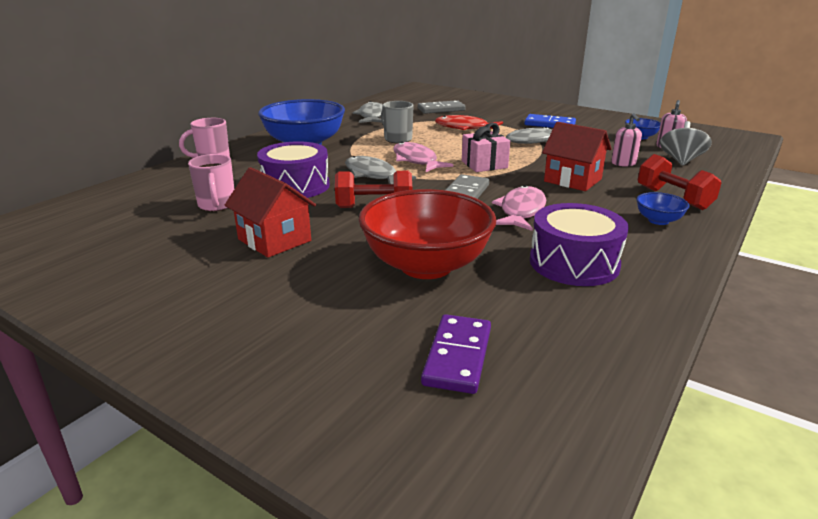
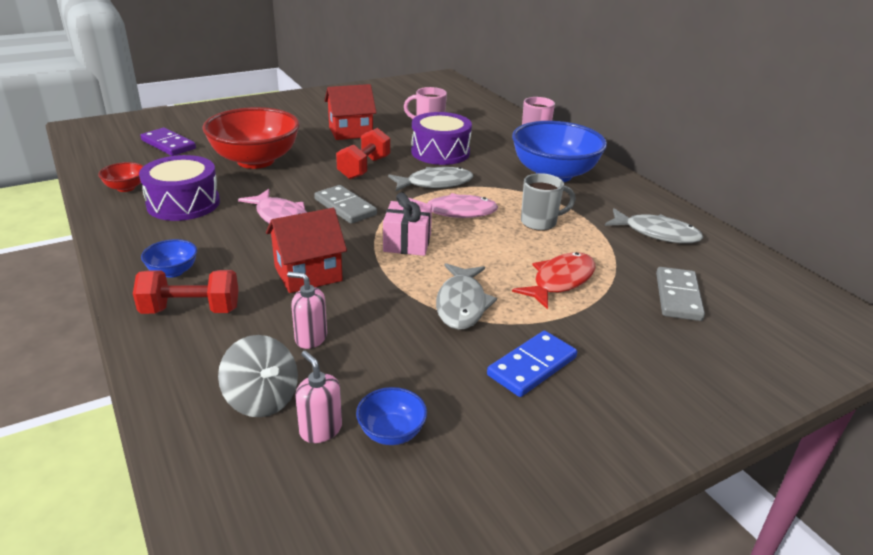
camera: 115 degrees right, 5 degrees up
none -> red bowl [98,162,143,192]

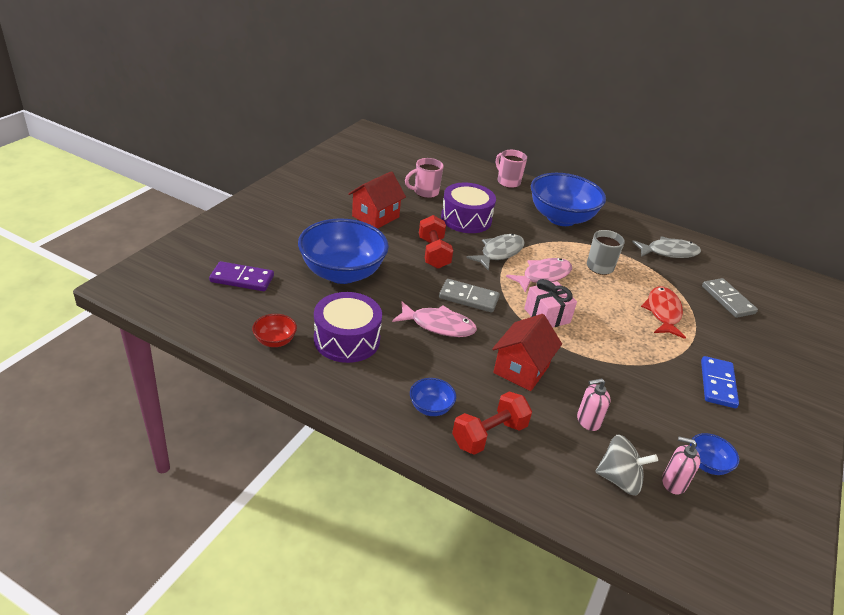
camera: 35 degrees left, 5 degrees up
red bowl [202,107,300,169] -> blue bowl [298,218,389,284]
grey fish [436,263,497,330] -> none

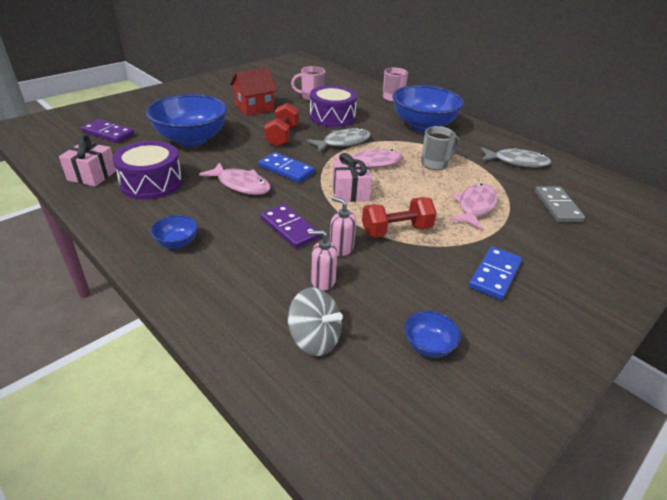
camera: 20 degrees right, 0 degrees up
red bowl [252,314,297,347] -> pink gift [59,135,116,187]
grey domino [439,279,500,313] -> blue domino [259,152,315,183]
red dumbbell [452,392,532,455] -> red dumbbell moved to [362,197,436,237]
red house [492,314,562,391] -> purple domino [261,204,320,249]
red fish [641,286,686,339] -> pink fish [450,183,497,230]
pink soap dispenser [662,436,701,495] -> pink soap dispenser moved to [330,196,356,256]

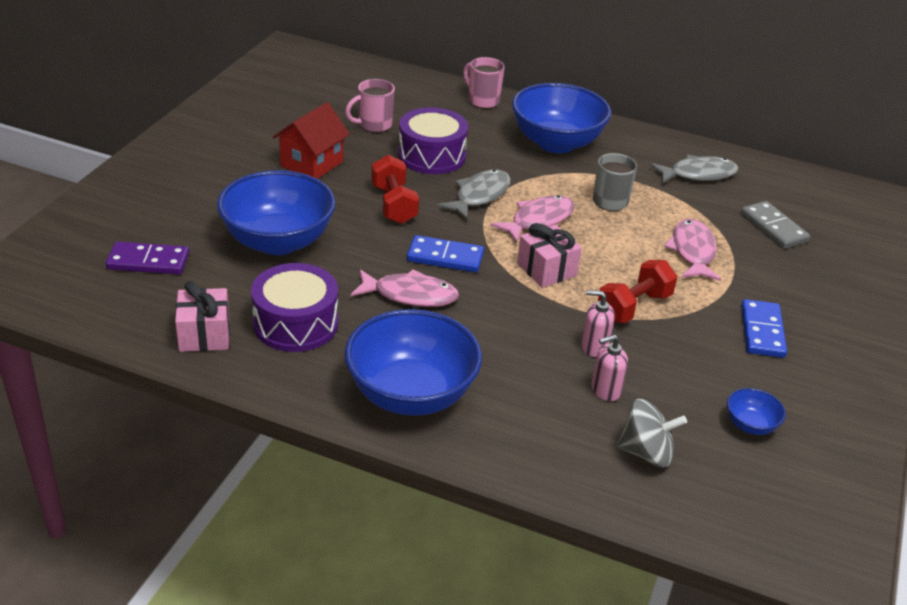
camera: 25 degrees left, 0 degrees up
blue bowl [150,215,198,249] -> blue bowl [345,309,482,416], size x2.32
purple domino [261,204,320,249] -> none

